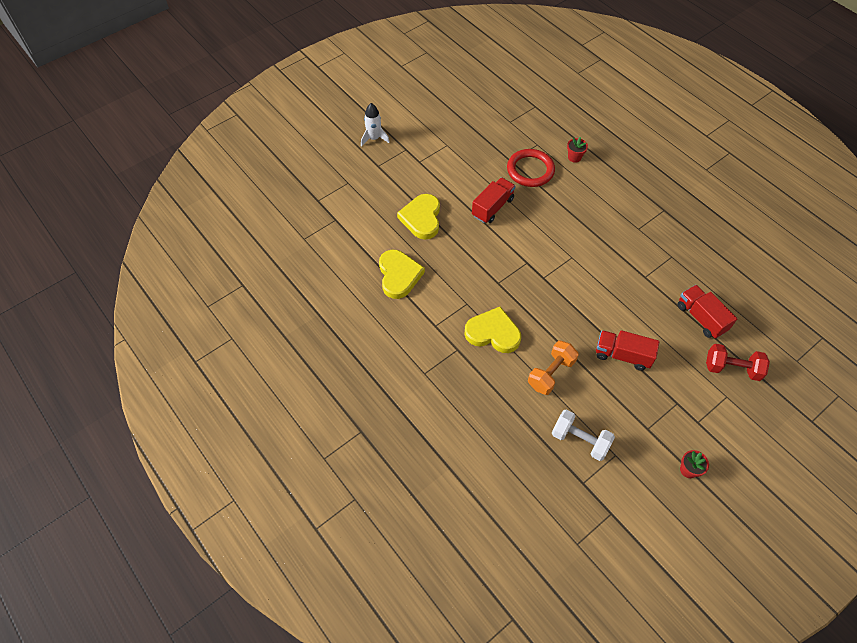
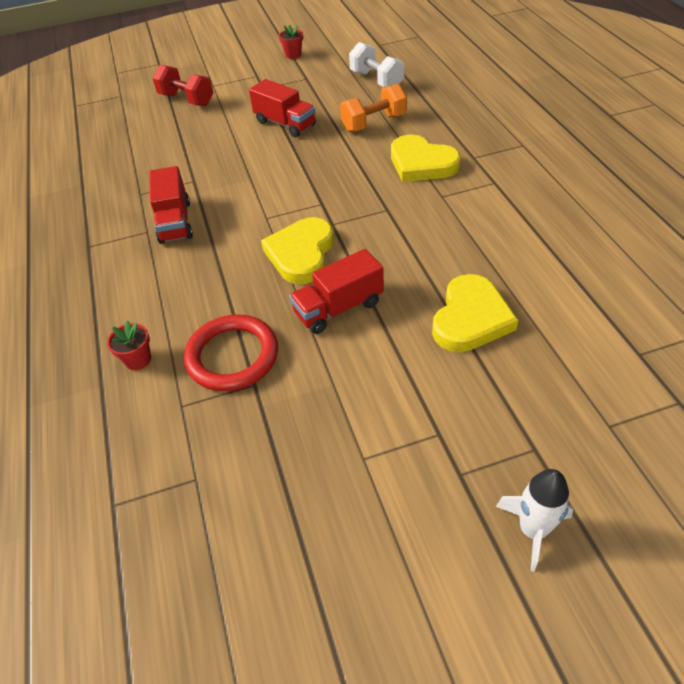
camera: 155 degrees left, 10 degrees down
yellow heart [379,250,425,299] -> yellow heart moved to [261,217,334,284]
red truck [677,285,738,339] -> red truck moved to [150,166,193,244]

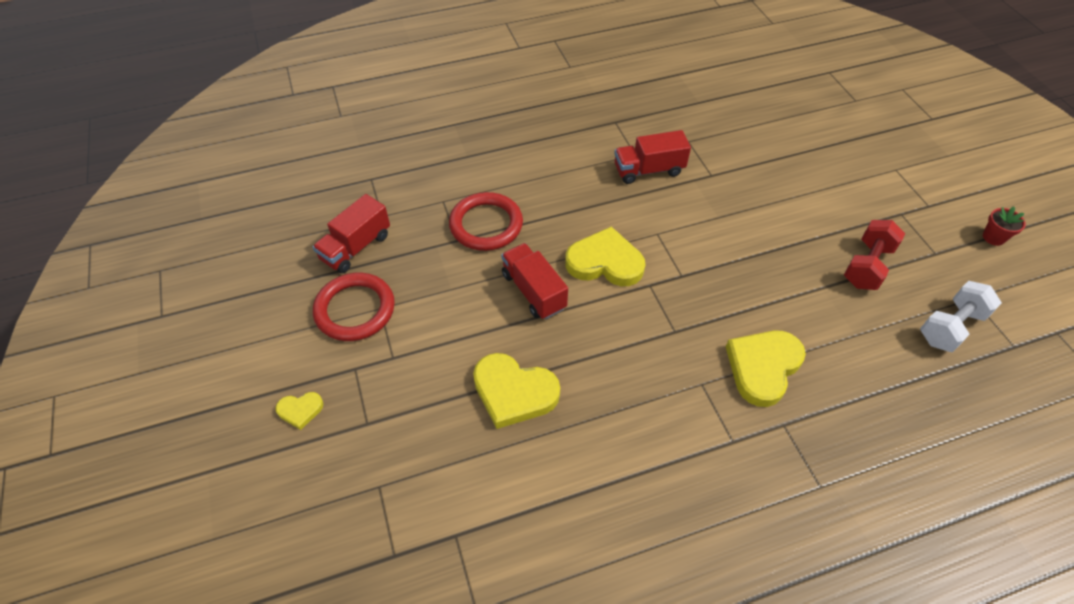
camera: 85 degrees right, 5 degrees up
red flower pot [107,320,151,370] -> none
red dumbbell [153,65,213,106] -> red dumbbell moved to [844,220,905,290]
red truck [249,79,316,137] -> red truck moved to [313,194,390,273]
orange dumbbell [340,84,407,132] -> none
white rocket [496,469,573,572] -> yellow heart [275,392,323,430]
none -> red ring [313,273,395,341]

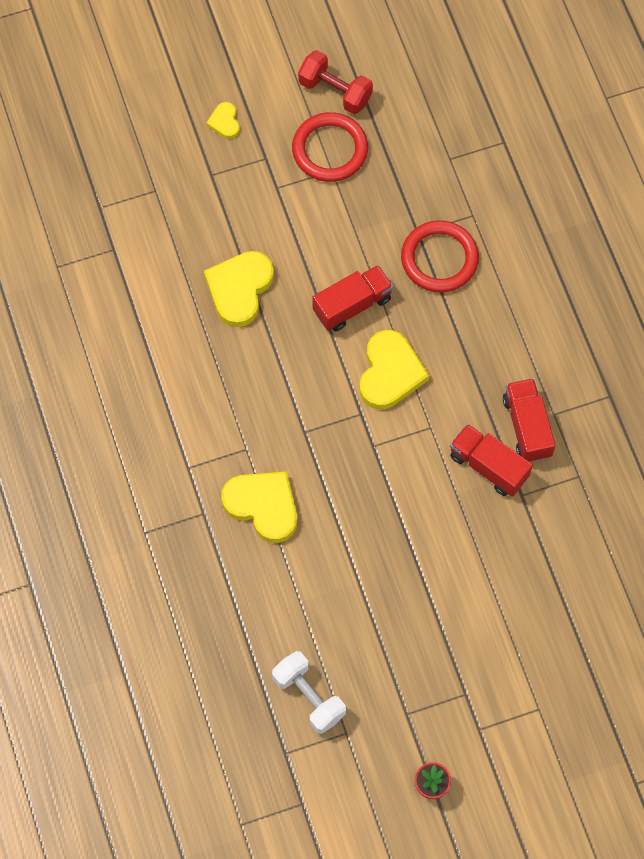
camera: 90 degrees right, 15 degrees up
red truck [313,194,390,273] -> red truck moved to [450,424,533,497]
red dumbbell [844,220,905,290] -> red dumbbell moved to [298,50,373,114]

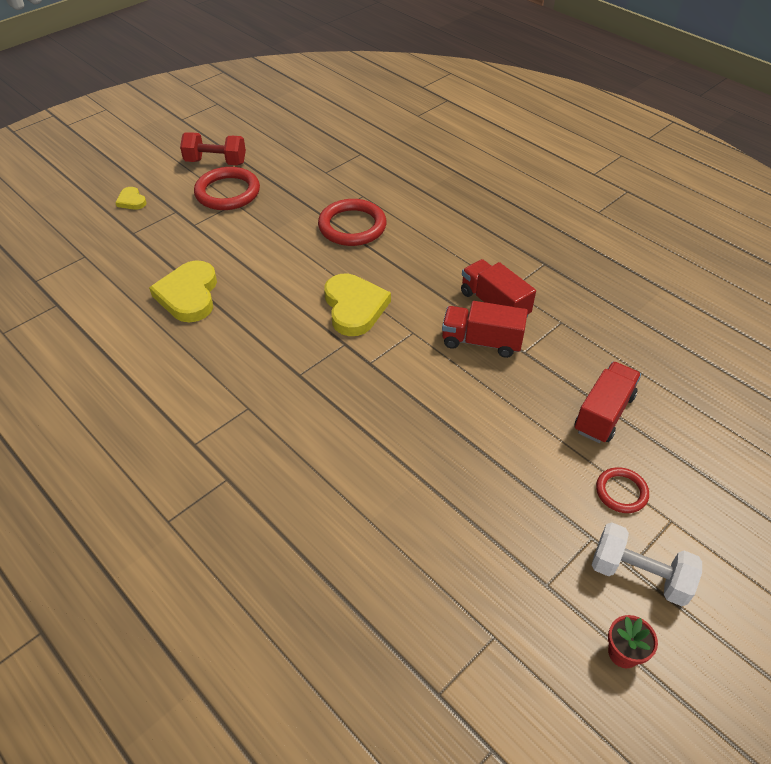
camera: 25 degrees left, 20 degrees down
yellow heart [221,471,297,543] -> none
white dumbbell [272,651,346,734] -> white dumbbell moved to [592,522,702,606]
red truck [313,265,393,331] -> red truck moved to [574,362,641,443]
none -> red ring [596,467,649,513]

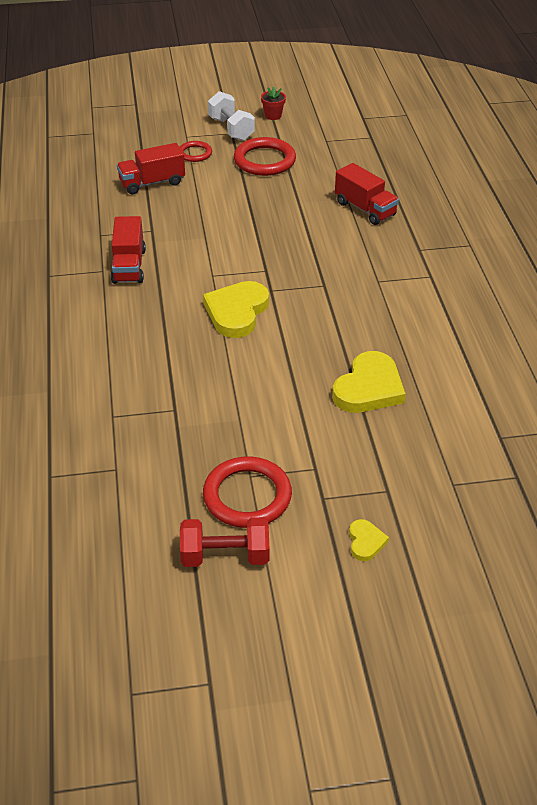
camera: 145 degrees left, 5 degrees down
red dumbbell [180,132,246,165] -> red dumbbell turned 45 degrees counterclockwise [180,517,269,567]
red ring [318,199,387,246] -> red ring moved to [234,137,296,176]
red truck [442,301,528,358] -> red truck moved to [335,163,399,225]

